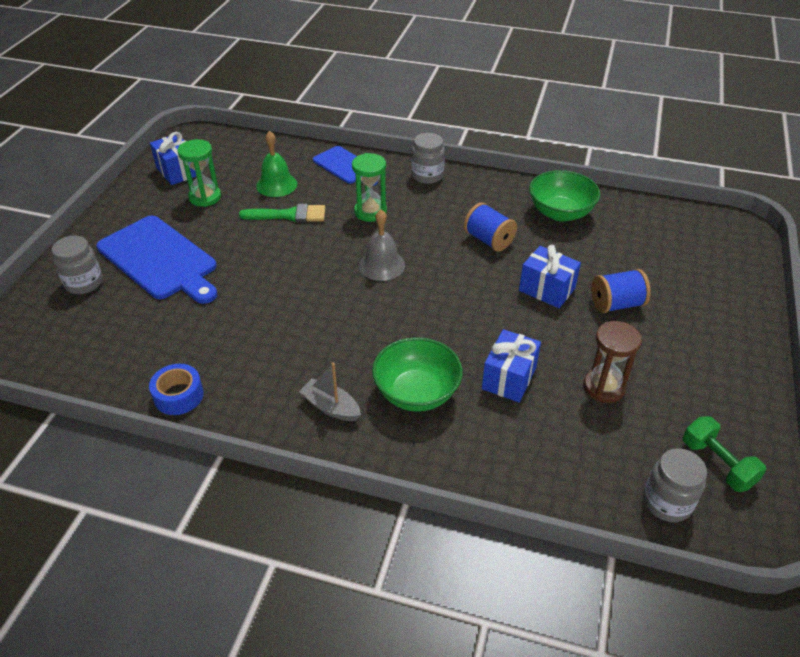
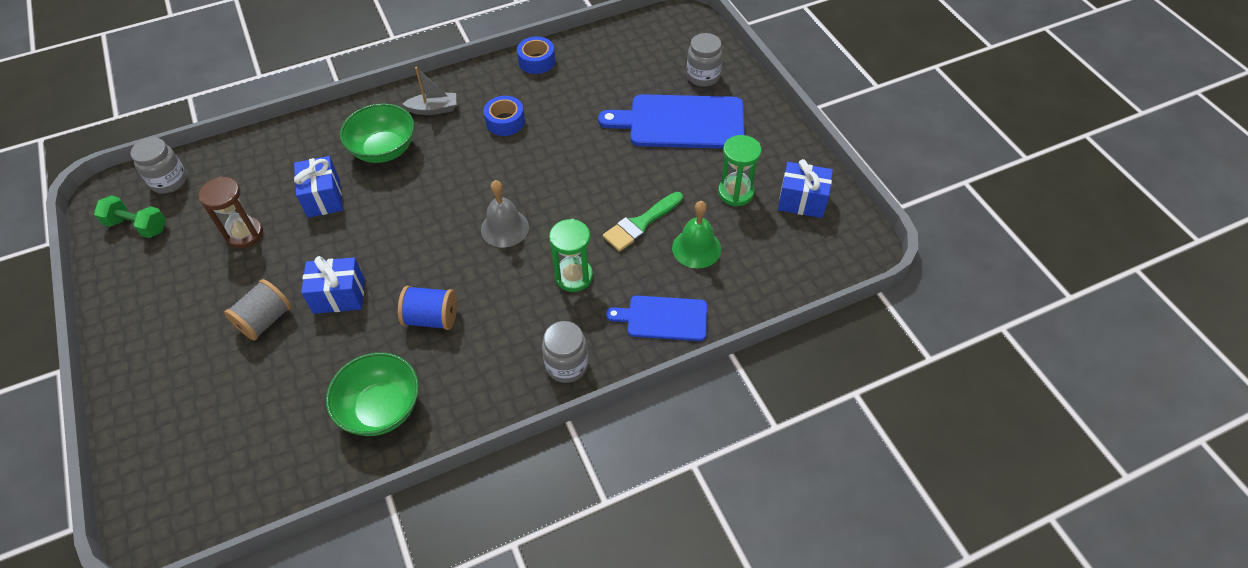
camera: 140 degrees right, 10 degrees up
blue spool [591,269,651,313] -> grey spool [224,279,291,341]
none -> blue tape [484,96,525,136]

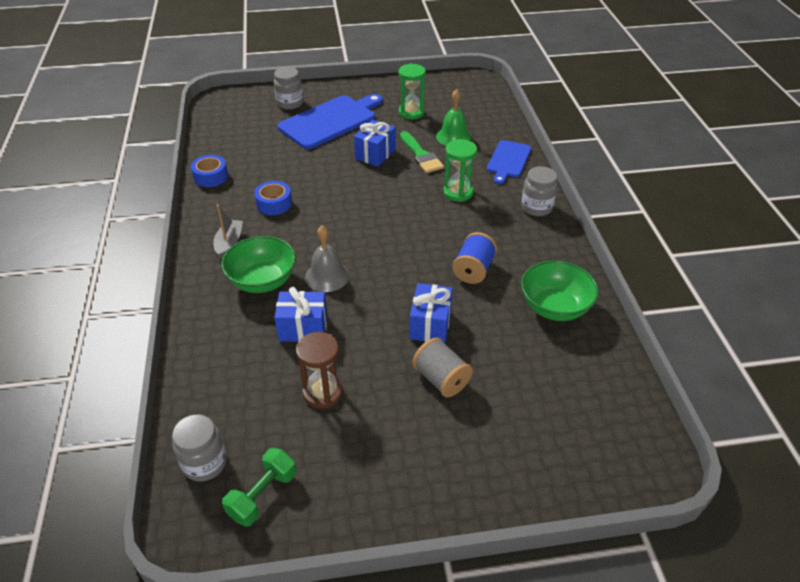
camera: 75 degrees left, 10 degrees down
grey bell [481,180,529,247] -> grey bell moved to [305,225,350,292]
blue cutting board [598,94,745,149] -> blue cutting board turned 150 degrees counterclockwise [278,94,383,149]
blue gift [778,159,833,218] -> blue gift moved to [354,120,396,167]

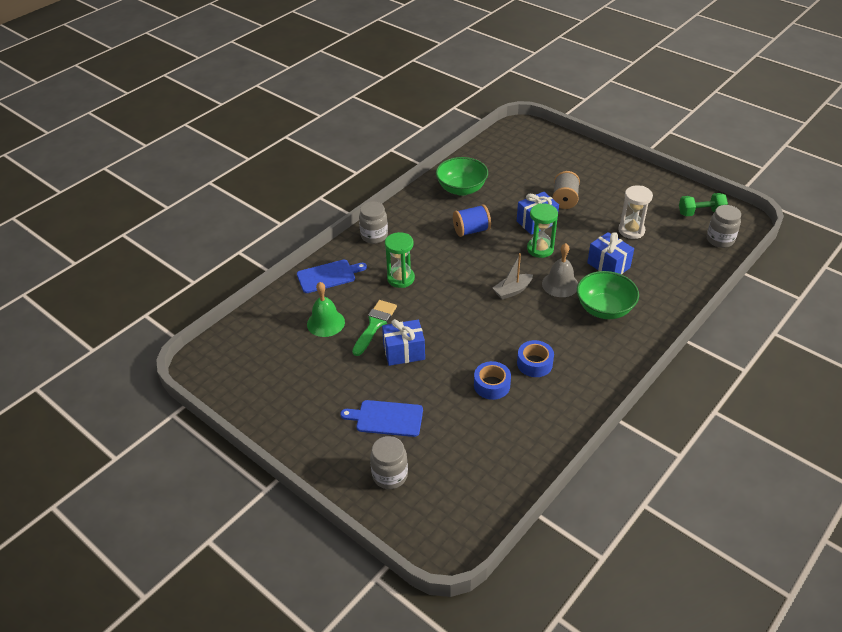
camera: 130 degrees left, 0 degrees up
blue tape [191,155,228,187] -> blue tape moved to [474,361,511,400]
grey boat [213,204,243,259] -> grey boat moved to [493,253,533,300]
blue cutting board [278,94,383,149] -> blue cutting board [341,400,423,437], size x0.58
brown hourglass [296,332,343,409] -> white hourglass [618,185,653,239]
green hourglass [399,63,426,119] -> green hourglass moved to [527,204,558,258]

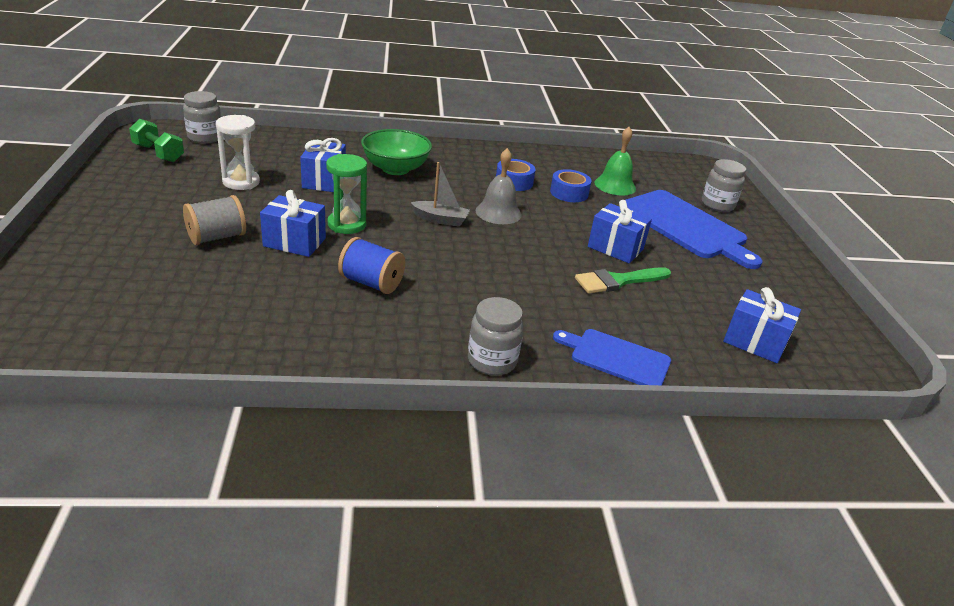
camera: 140 degrees left, 10 degrees down
green bell [307,282,345,337] -> green bell moved to [594,127,636,195]
blue cutting board [341,400,423,437] -> blue cutting board [626,190,762,269], size x1.71
green hourglass [385,232,415,288] -> none
green bowl [436,157,488,196] -> none
grey bell [542,243,578,297] -> grey bell moved to [476,148,522,224]
none -> blue gift [723,287,801,363]

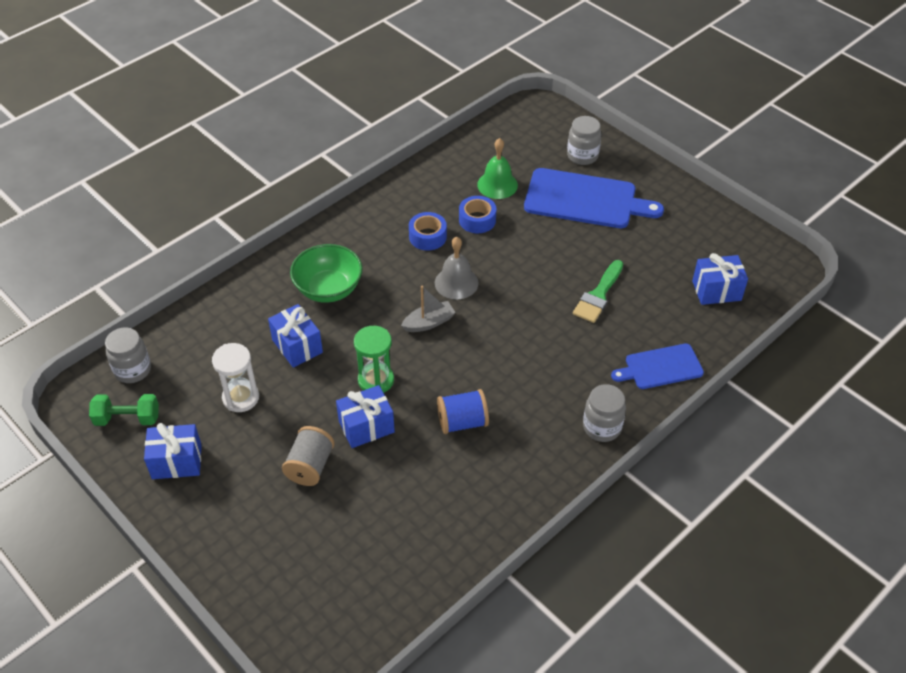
camera: 35 degrees left, 15 degrees up
blue gift [588,200,652,263] -> blue gift moved to [144,423,202,479]

